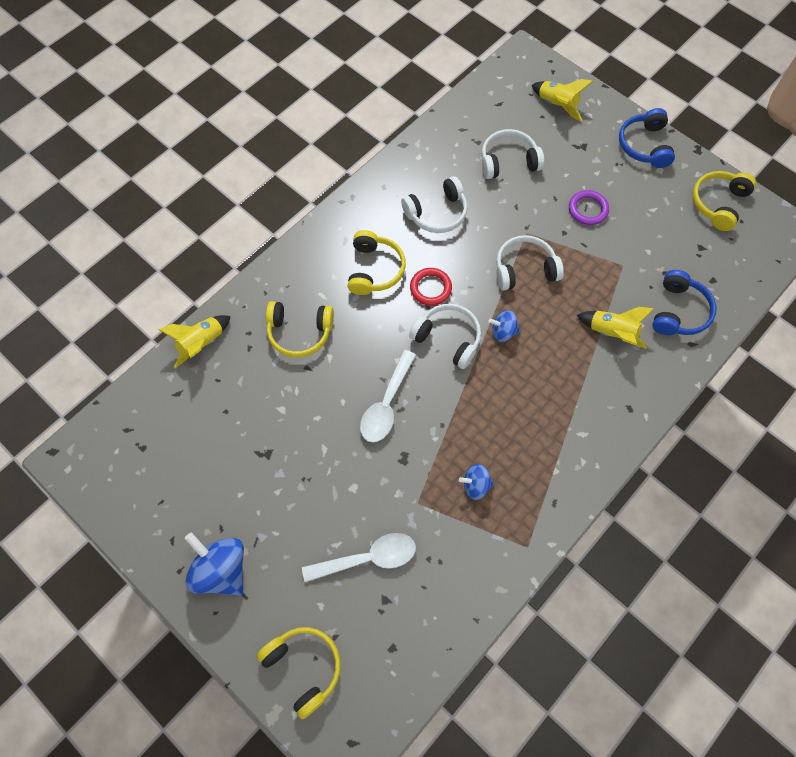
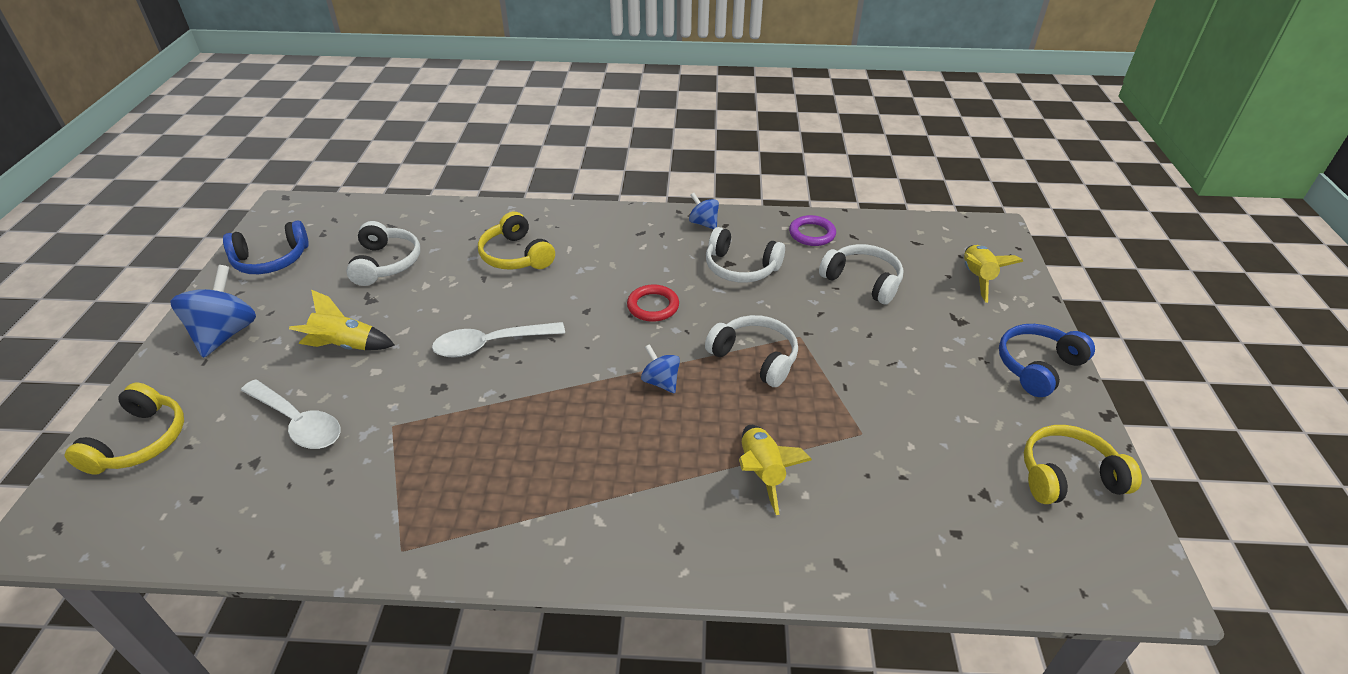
camera: 50 degrees right, 25 degrees down
yellow rocket [159,315,231,368] -> yellow rocket moved to [289,290,395,350]
yellow headphones [348,230,406,295] -> none
white headphones [409,304,481,369] -> white headphones moved to [346,221,420,286]
blue spinning top [459,464,494,500] -> blue spinning top moved to [689,193,719,229]
purple ring [569,190,609,225] -> purple ring moved to [789,215,836,246]
blue headphones [652,270,717,335] -> blue headphones moved to [223,220,309,274]

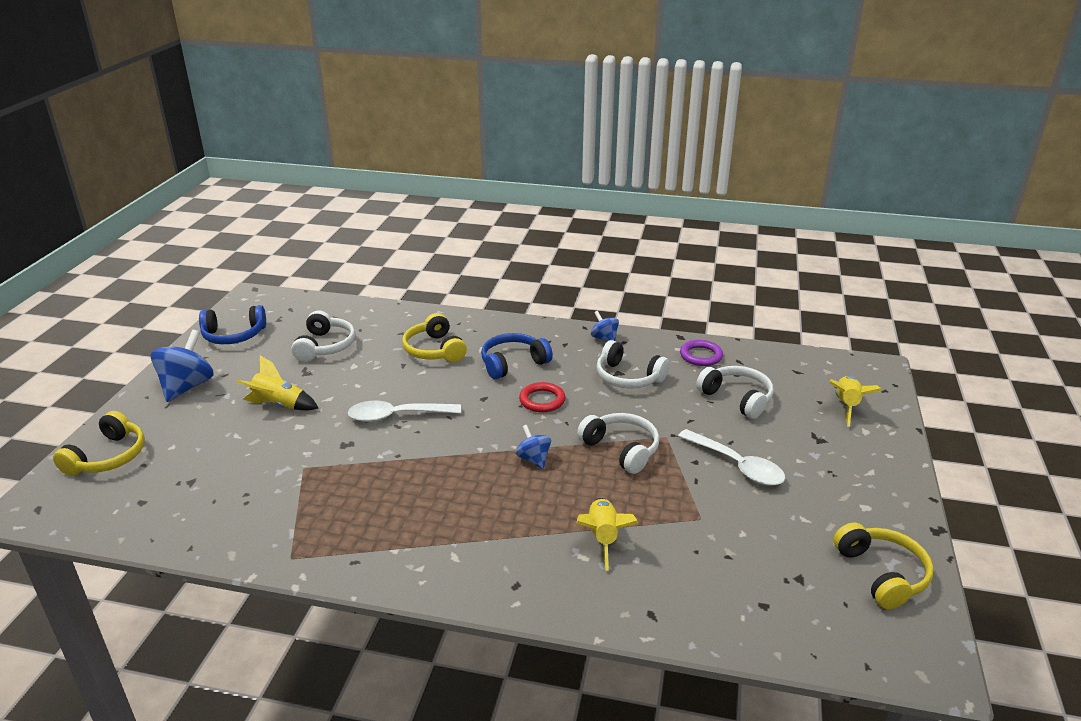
camera: 10 degrees right, 10 degrees down
white spoon [241,380,341,449] -> white spoon moved to [678,429,785,486]
blue headphones [999,324,1095,397] -> blue headphones moved to [481,333,553,379]
yellow headphones [1024,425,1142,504] -> yellow headphones turned 75 degrees clockwise [833,522,934,610]

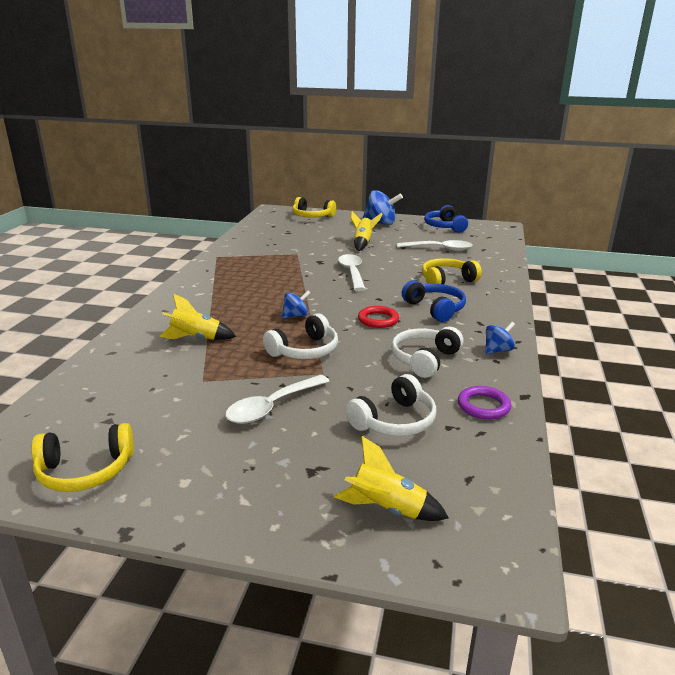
camera: 90 degrees right, 5 degrees down
white headphones [291,310,355,362] -> white spoon [397,240,473,251]

